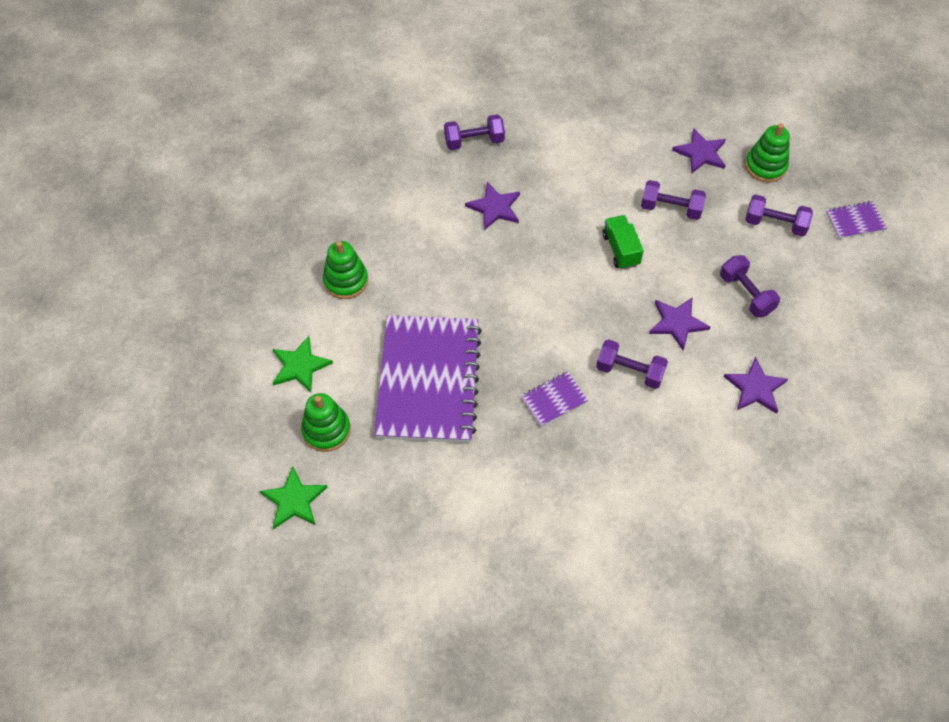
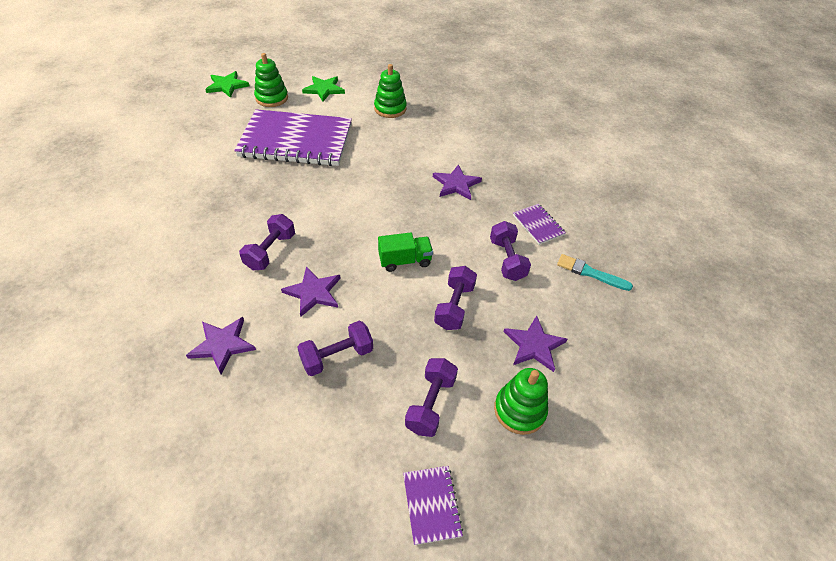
camera: 90 degrees right, 10 degrees down
purple dumbbell [444,114,505,150] -> purple dumbbell moved to [490,221,531,281]
purple notebook [521,371,589,427] -> purple notebook moved to [513,204,566,245]
none -> turquoise brush [557,254,633,291]

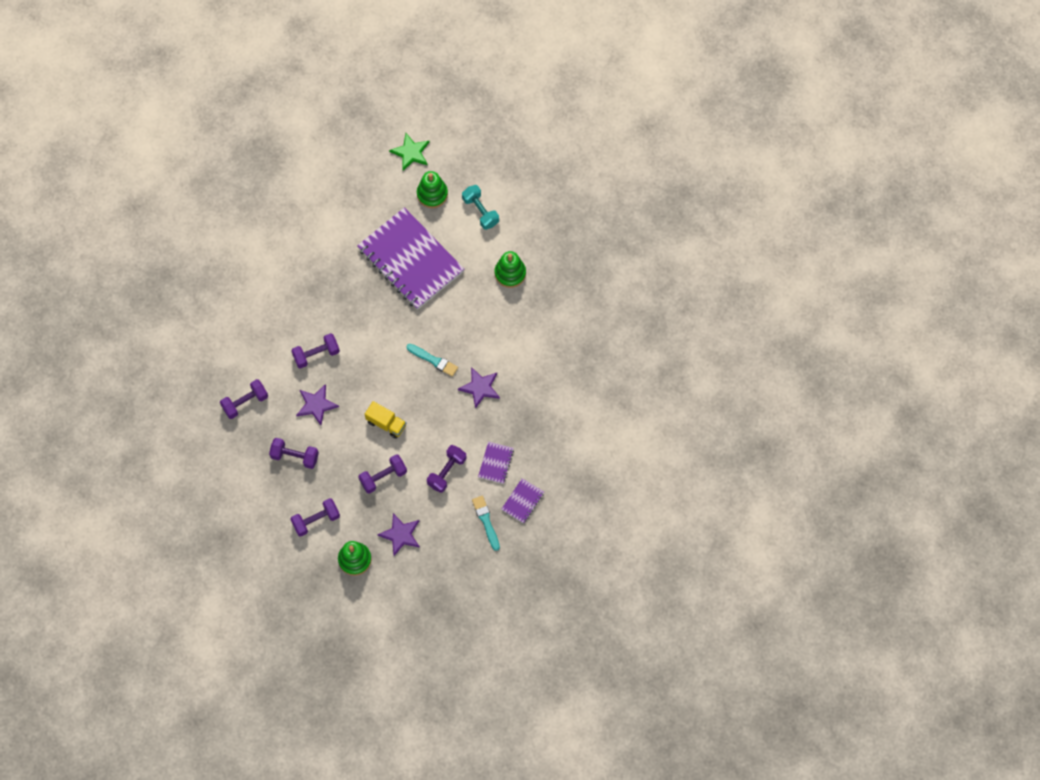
camera: 45 degrees right, 20 degrees up
purple star [186,317,256,374] -> purple dumbbell [220,379,268,419]
green star [302,76,345,101] -> turquoise dumbbell [462,185,499,230]
green truck [378,232,433,272] -> yellow truck [365,401,406,439]
purple notebook [403,466,463,545] -> purple notebook moved to [501,478,544,523]
none -> turquoise brush [406,344,458,377]

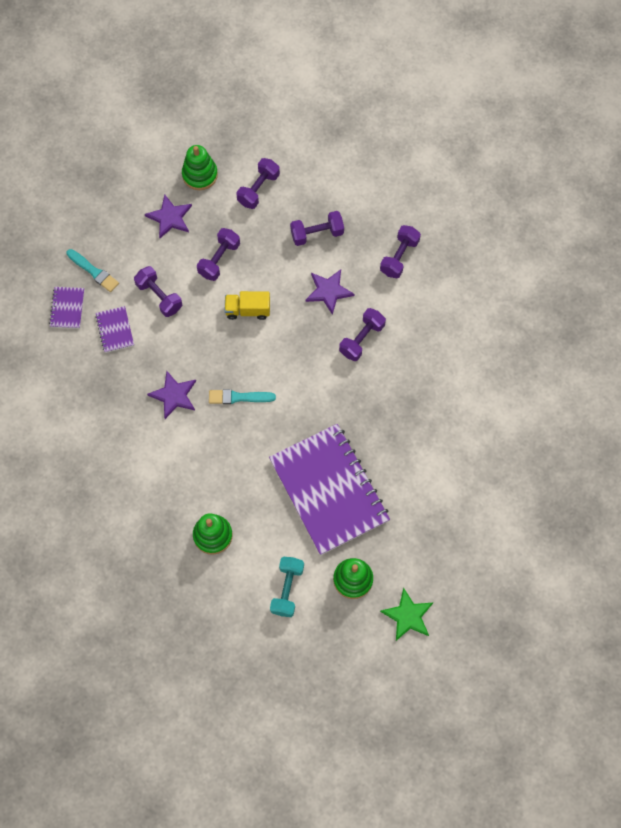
camera: 150 degrees right, 0 degrees up
purple notebook [357,207,464,310] -> purple notebook turned 45 degrees clockwise [269,424,390,555]
purple dumbbell [427,445,467,493] -> purple dumbbell turned 45 degrees counterclockwise [134,266,182,317]
turquoise dumbbell [462,185,499,230] -> turquoise dumbbell turned 75 degrees clockwise [270,557,304,617]

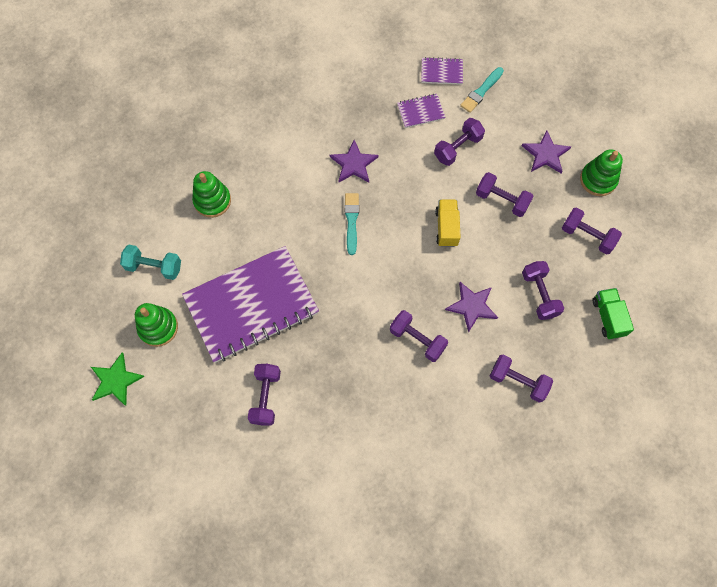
camera: 90 degrees right, 0 degrees up
none -> purple dumbbell [248,364,281,426]
none -> green truck [593,288,634,339]

